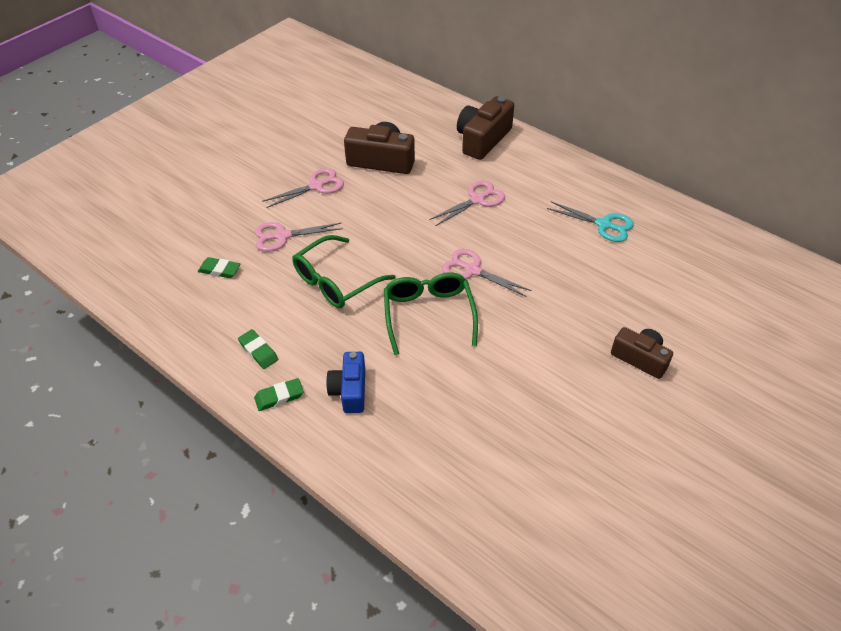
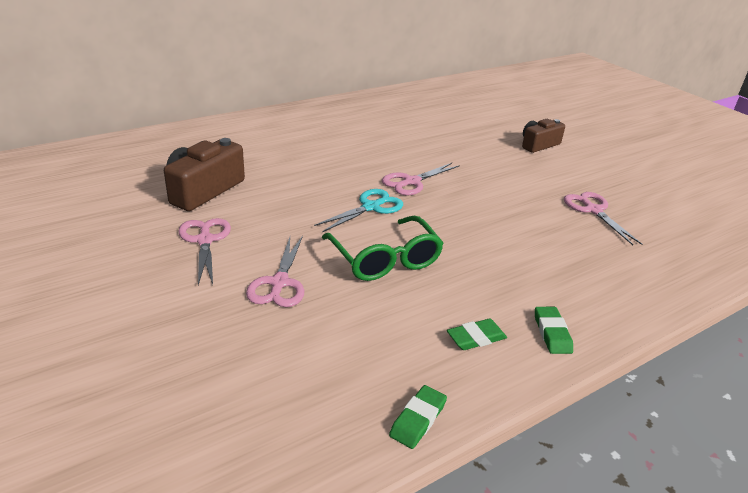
camera: 75 degrees left, 15 degrees down
green eraser [198,257,240,278] -> green eraser moved to [389,385,447,449]
blue camera [326,352,365,413] -> none
green glasses [384,273,478,355] -> none
pink scissors [429,181,505,226] -> pink scissors moved to [564,192,643,245]
brown camera [457,96,514,160] -> none
turquoise scissors [547,202,634,242] -> turquoise scissors moved to [314,189,403,232]

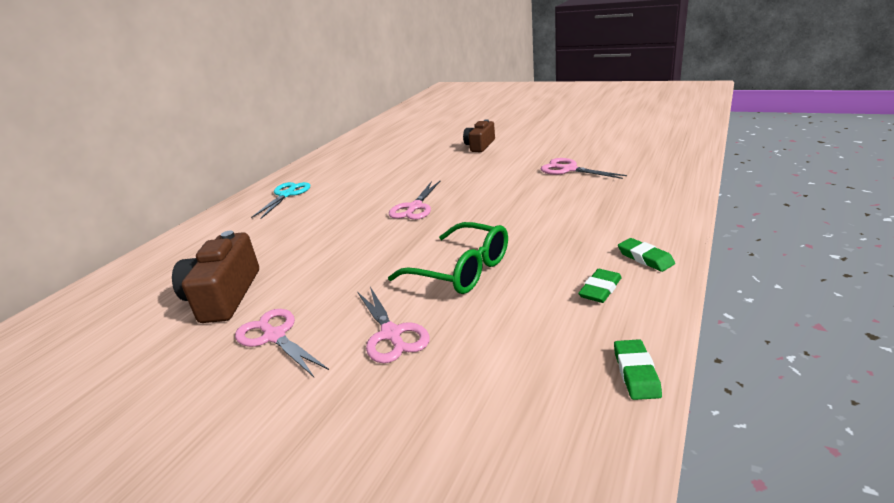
camera: 25 degrees left, 5 degrees down
turquoise scissors [314,189,403,232] -> turquoise scissors moved to [251,182,310,219]

